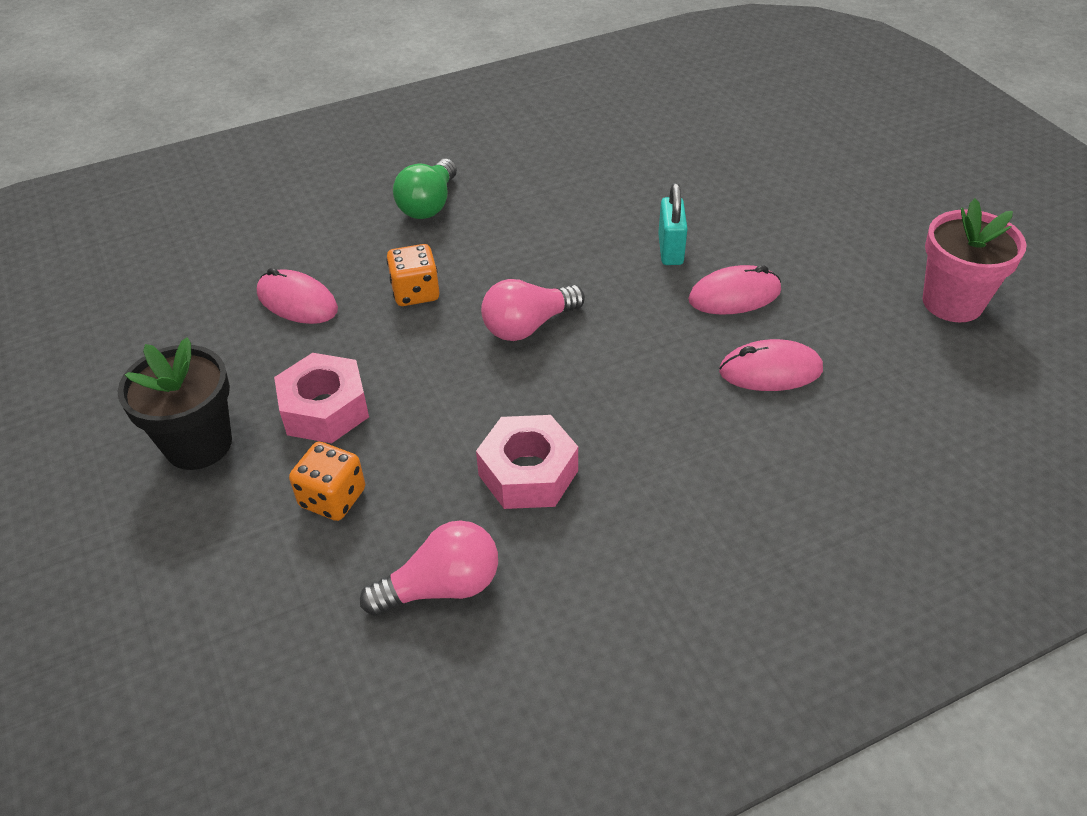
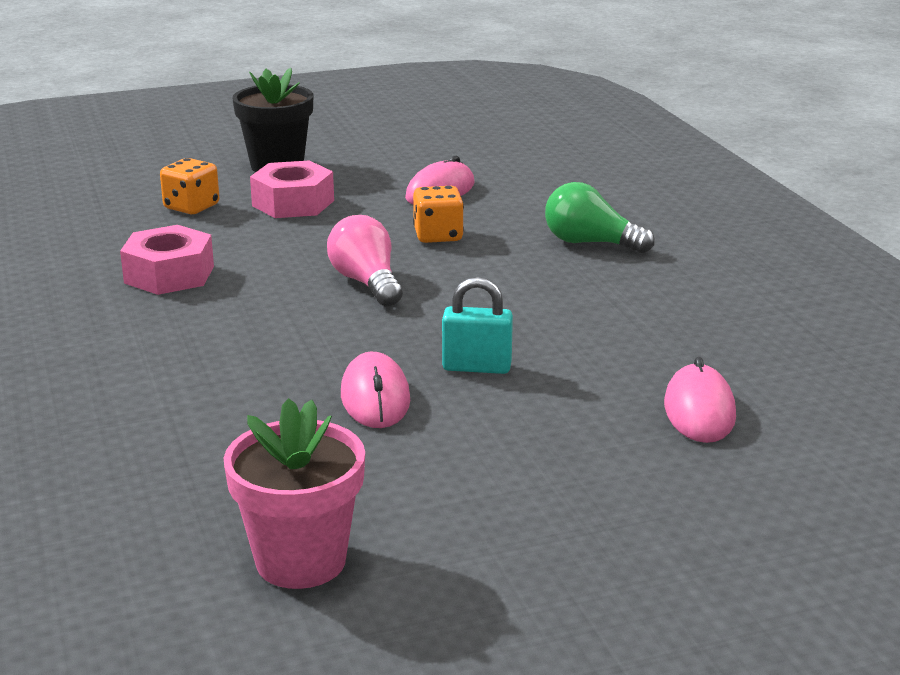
camera: 95 degrees right, 20 degrees down
pink light bulb [360,520,498,616] -> none
pink mouse [719,339,823,391] -> pink mouse moved to [664,357,736,443]

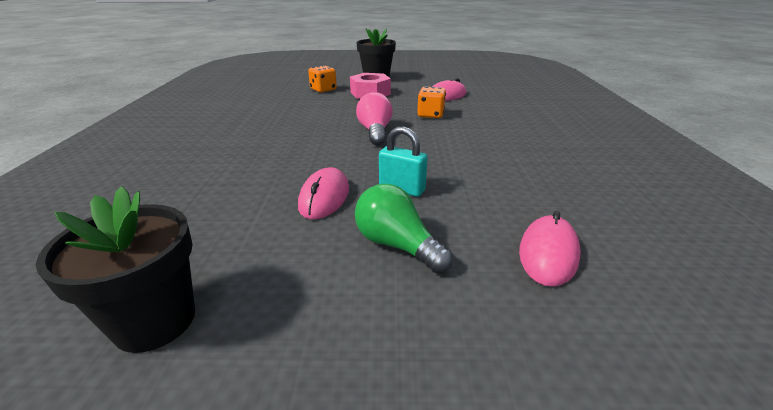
camera: 20 degrees right, 5 degrees up
pink nut [120,225,214,295] -> none
pink flower pot [224,398,365,589] -> black flower pot [36,186,195,353]
green light bulb [545,182,655,253] -> green light bulb moved to [355,184,453,273]

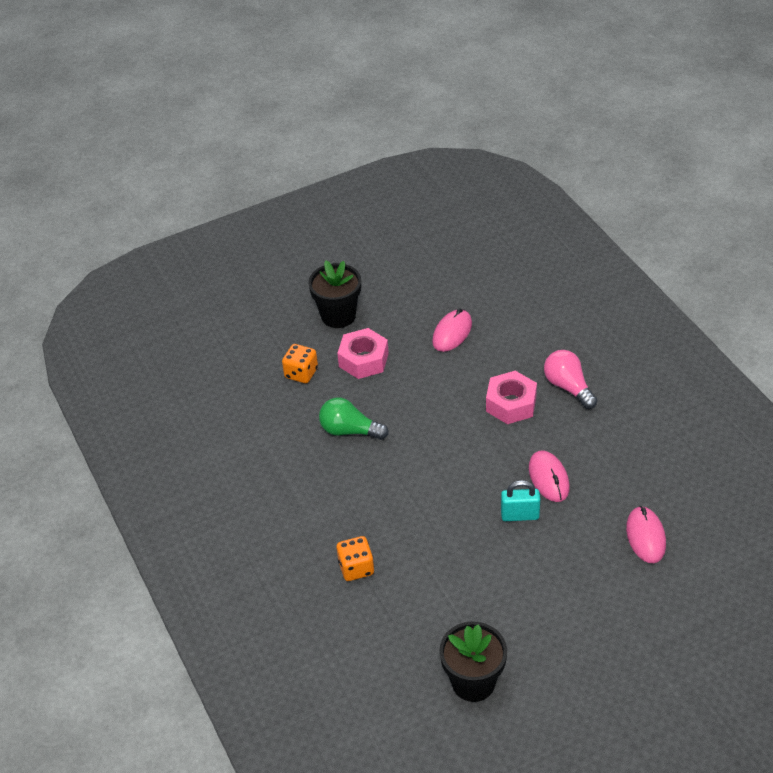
camera: 25 degrees left, 15 degrees up
pink mouse [298,167,349,219] -> pink mouse moved to [529,450,570,502]
green light bulb [355,184,453,273] -> green light bulb moved to [319,398,389,440]
pink light bulb [356,92,393,145] -> pink light bulb moved to [544,350,597,409]
orange dice [417,86,446,118] -> orange dice moved to [336,536,374,581]
none -> pink nut [486,371,537,424]

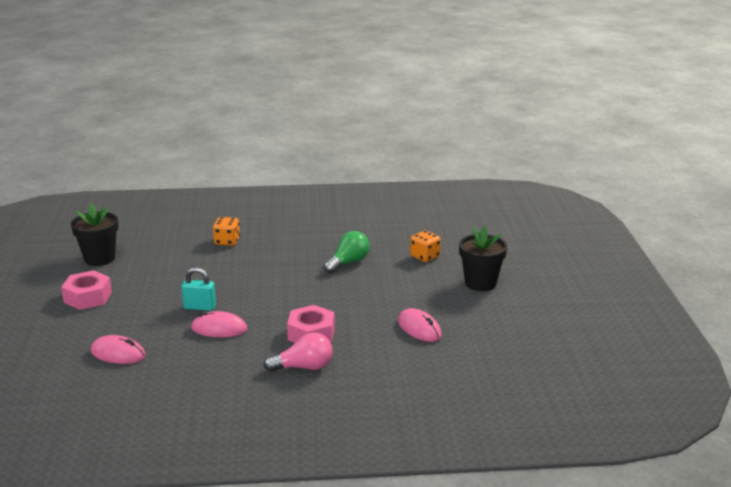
camera: 110 degrees right, 20 degrees down
pink nut [337,328,389,379] -> pink nut moved to [61,270,112,310]
turquoise padlock [501,480,540,521] -> turquoise padlock turned 75 degrees clockwise [181,267,216,311]

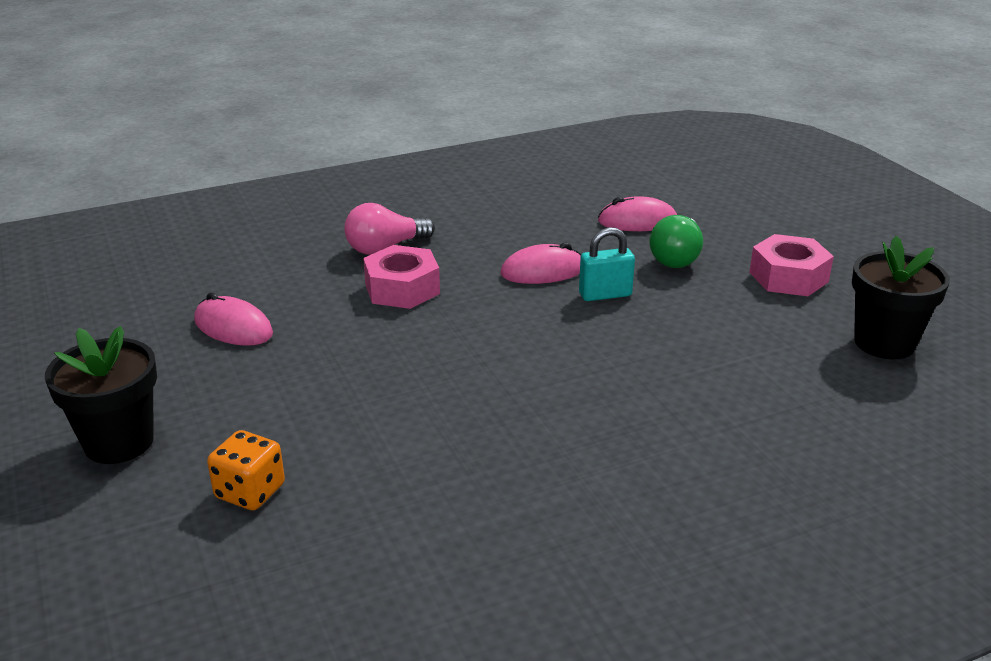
camera: 160 degrees right, 5 degrees up
orange dice [213,217,240,246] -> none
green light bulb [324,231,370,274] -> green light bulb moved to [649,215,703,268]

